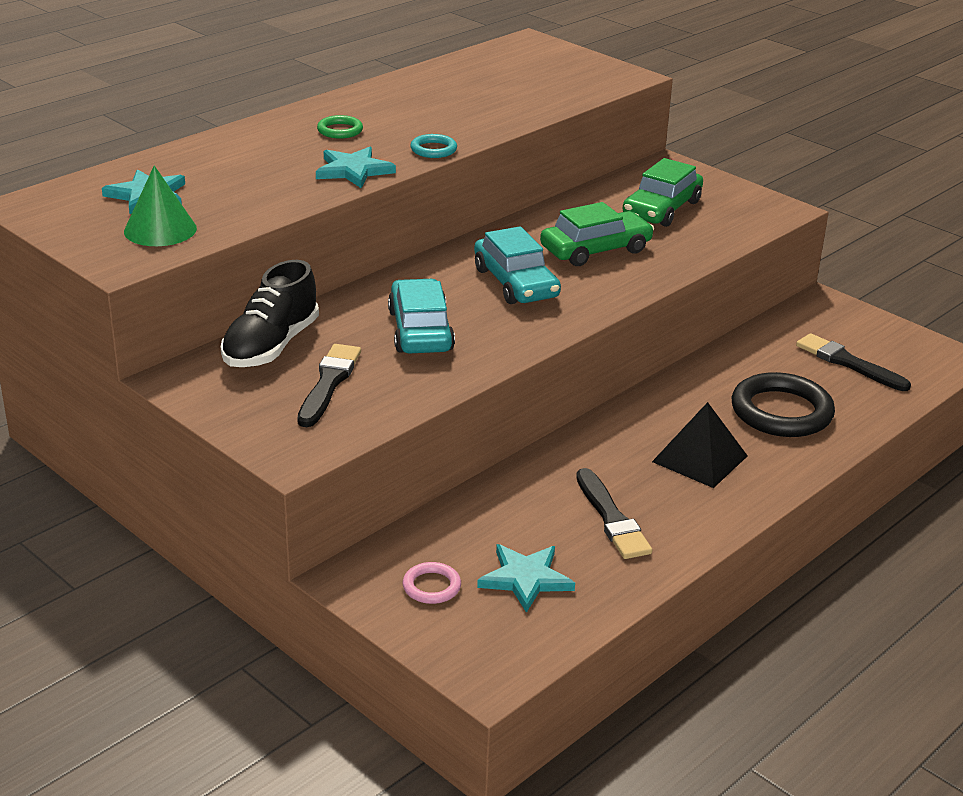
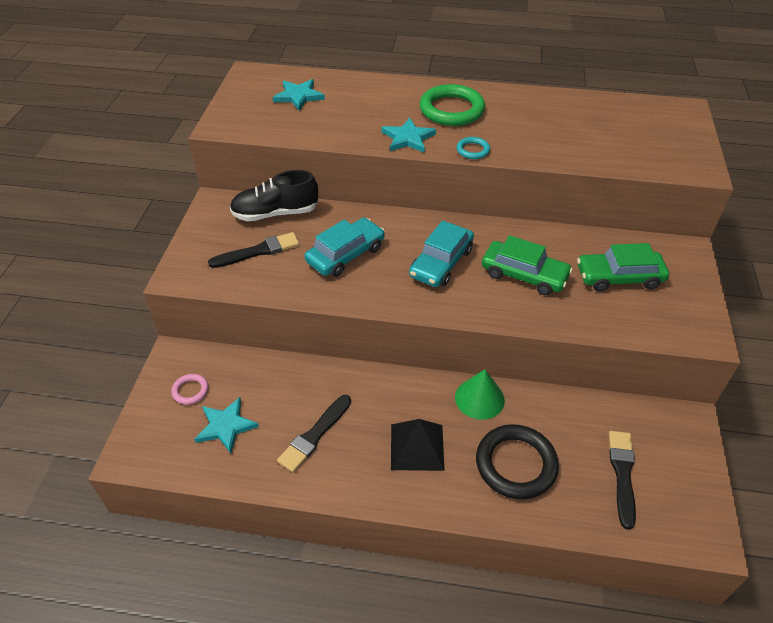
camera: 55 degrees right, 15 degrees up
green cone [124,165,197,246] -> green cone moved to [455,369,505,420]
green ring [317,115,363,139] -> green ring [420,84,485,126], size x2.08

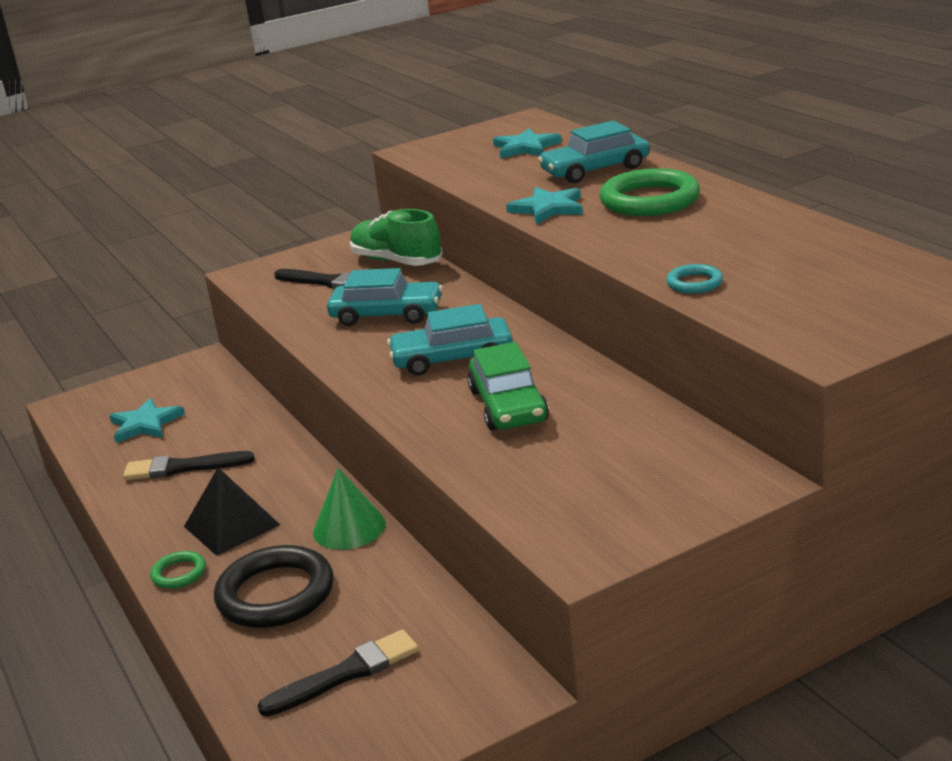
camera: 55 degrees right, 20 degrees down
pink ring [171,374,208,405] -> none
black shoe [230,170,319,221] -> green shoe [350,209,443,266]
turquoise ring [456,137,490,159] -> turquoise ring moved to [666,264,723,293]
green car [577,243,669,292] -> none
none -> green ring [150,551,206,589]
none -> turquoise car [538,120,650,183]

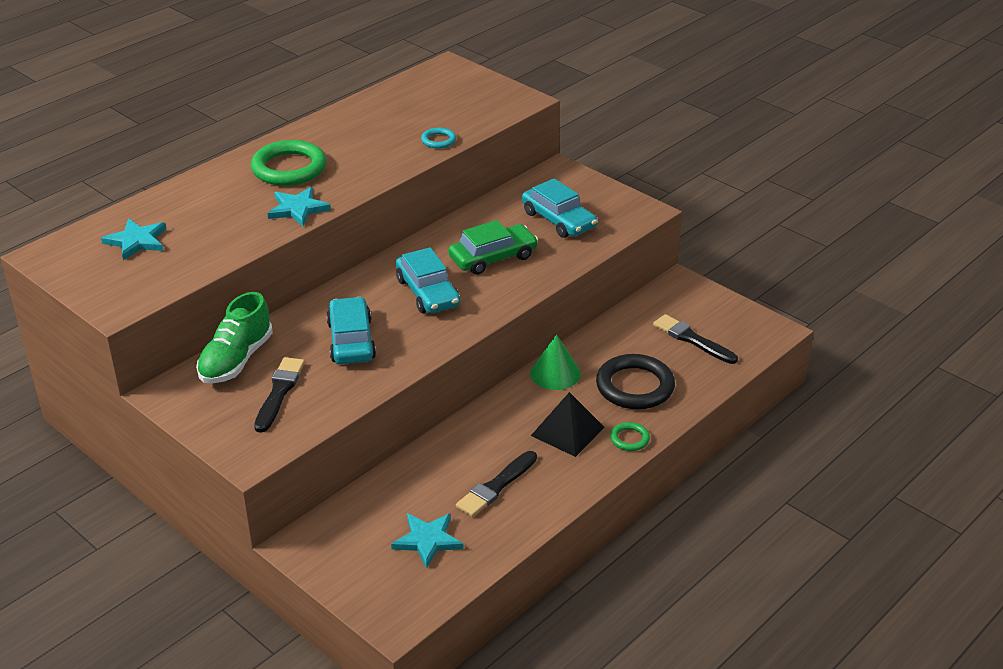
camera: 110 degrees left, 10 degrees up
black brush [123,451,255,480] -> black brush turned 60 degrees clockwise [456,451,537,517]
turquoise car [538,120,650,183] -> turquoise car moved to [522,179,597,238]

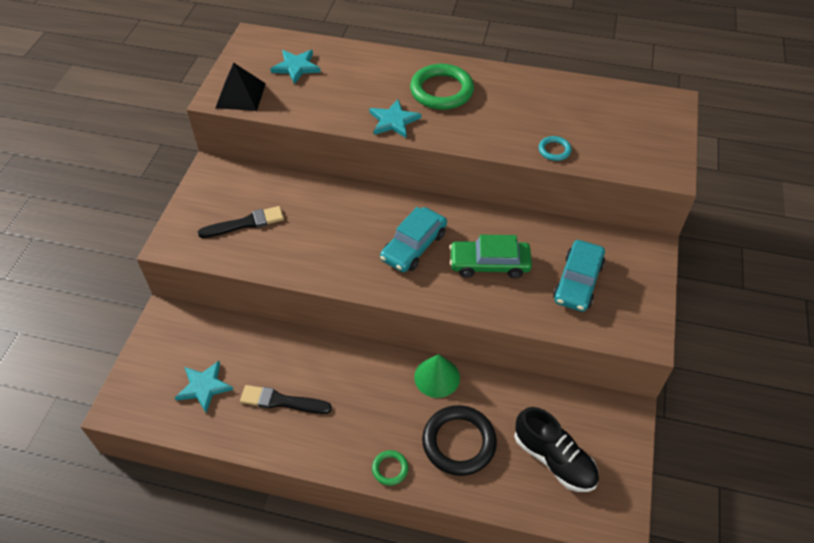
camera: 60 degrees right, 15 degrees up
green shoe [196,292,273,383] -> none
turquoise car [326,297,376,364] -> none
green car [448,220,538,275] -> green car turned 150 degrees clockwise [449,235,532,278]
black pyramid [531,392,605,457] -> black pyramid moved to [216,63,266,111]
black brush [653,314,738,364] -> black shoe [514,407,599,492]

